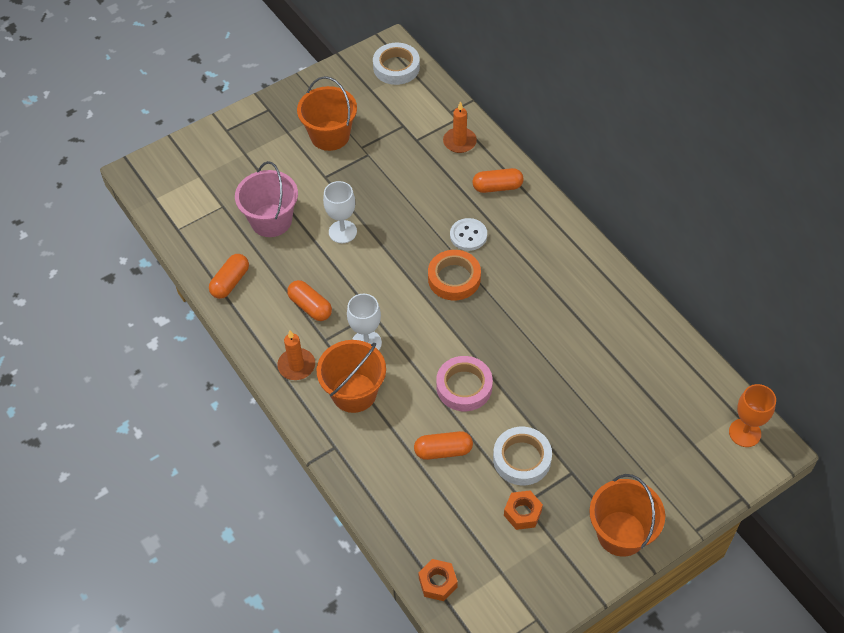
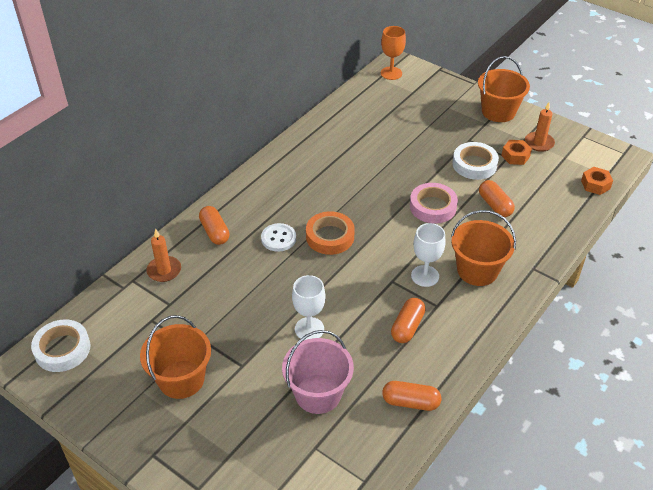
camera: 110 degrees left, 10 degrees down
orange candle [277,331,315,380] -> orange candle moved to [525,102,555,152]

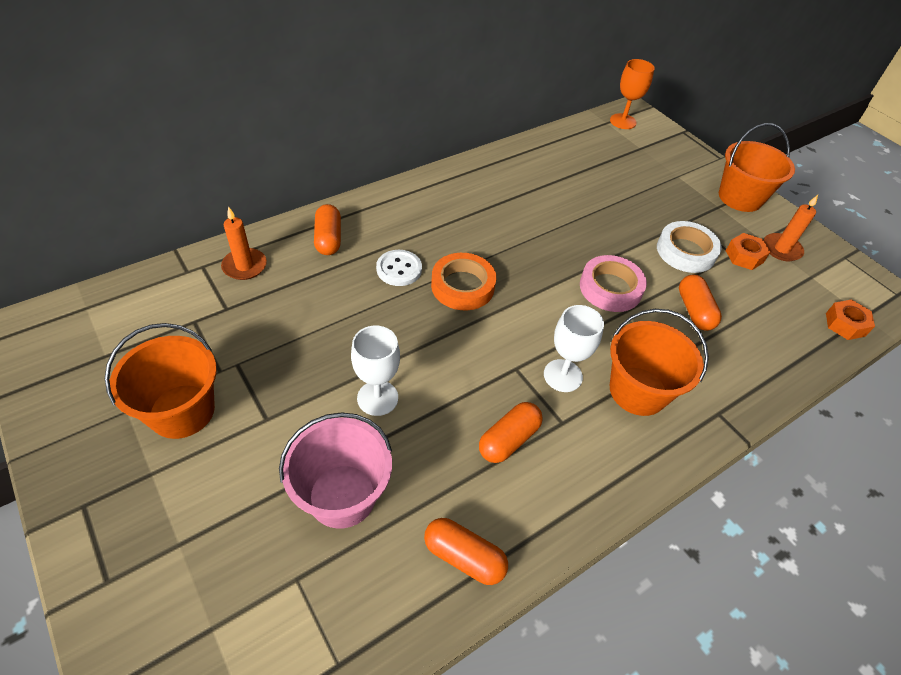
camera: 15 degrees right, 5 degrees up
white tape [31,319,90,372] -> none

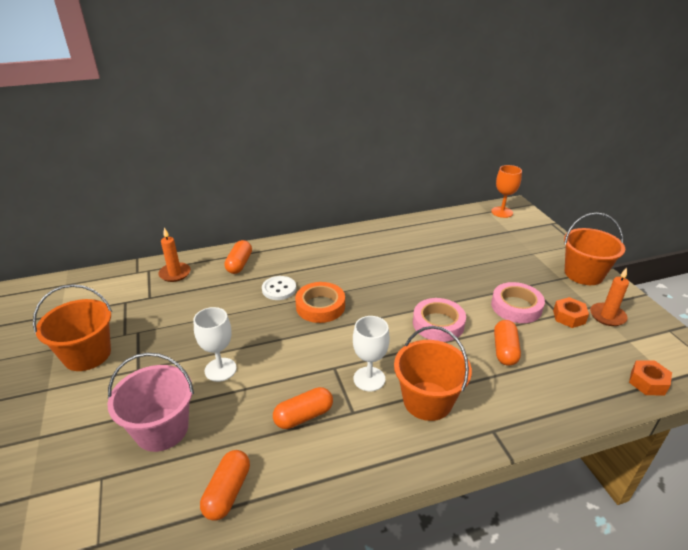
camera: 20 degrees right, 15 degrees down
orange capsule [424,518,508,585] -> orange capsule turned 60 degrees clockwise [200,450,250,521]
white tape [657,221,722,273] -> pink tape [491,282,545,323]

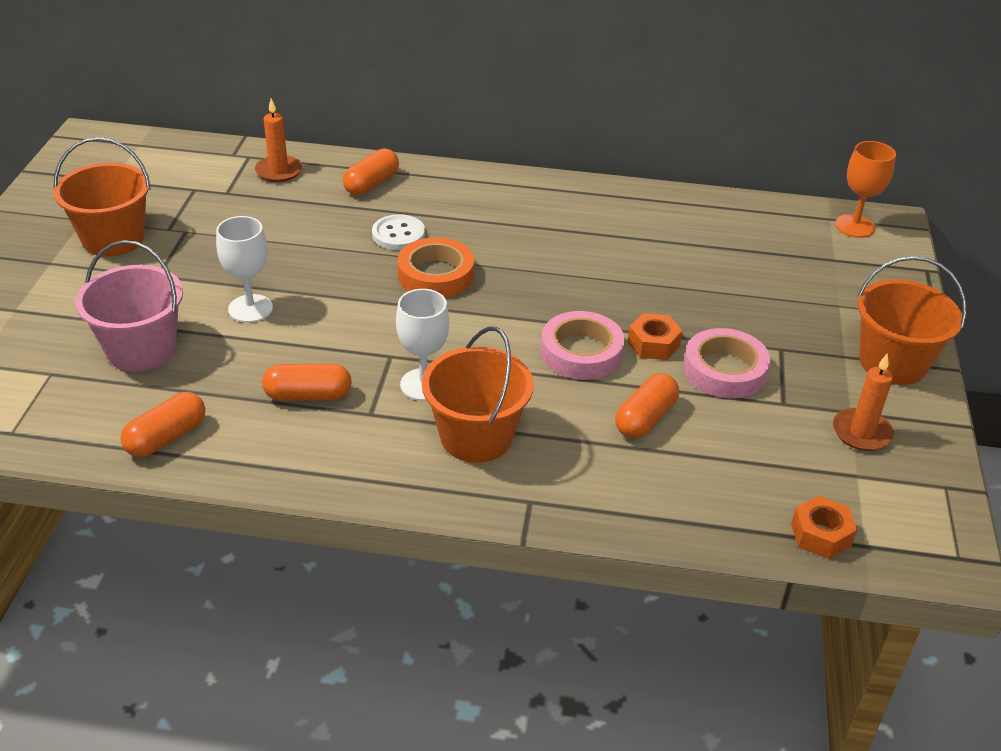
camera: 25 degrees right, 5 degrees up
orange nut [553,297,589,328] -> orange nut moved to [628,313,683,360]

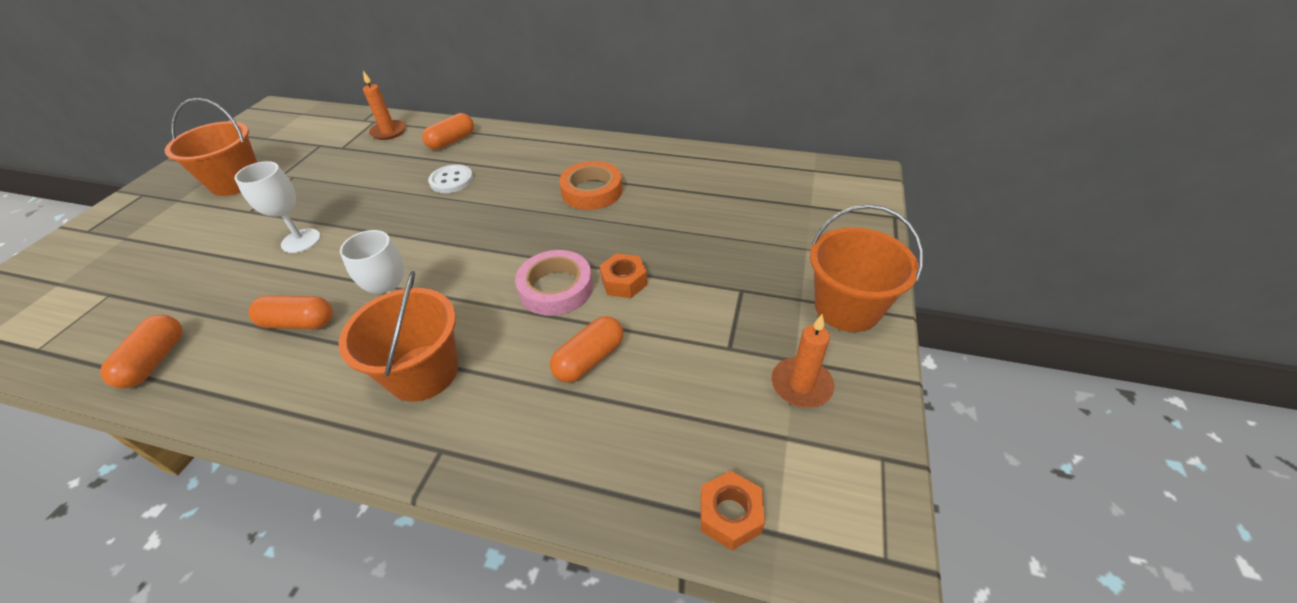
camera: 10 degrees right, 5 degrees up
pink bucket [75,240,183,372] -> none
orange capsule [120,392,206,457] -> orange capsule turned 45 degrees counterclockwise [100,315,183,389]
orange tape [398,237,474,298] -> orange tape moved to [559,161,623,210]
pink tape [683,328,770,398] -> none
orange goblet [835,141,896,238] -> none

